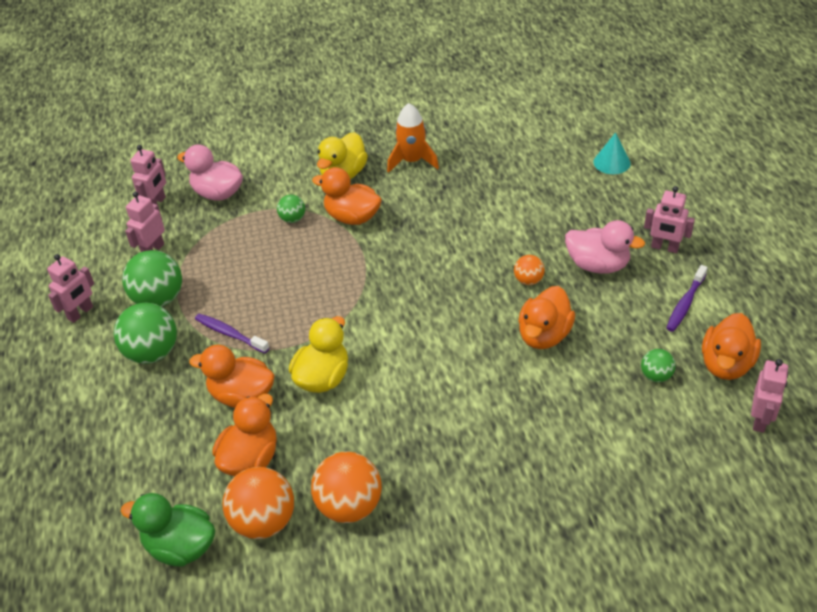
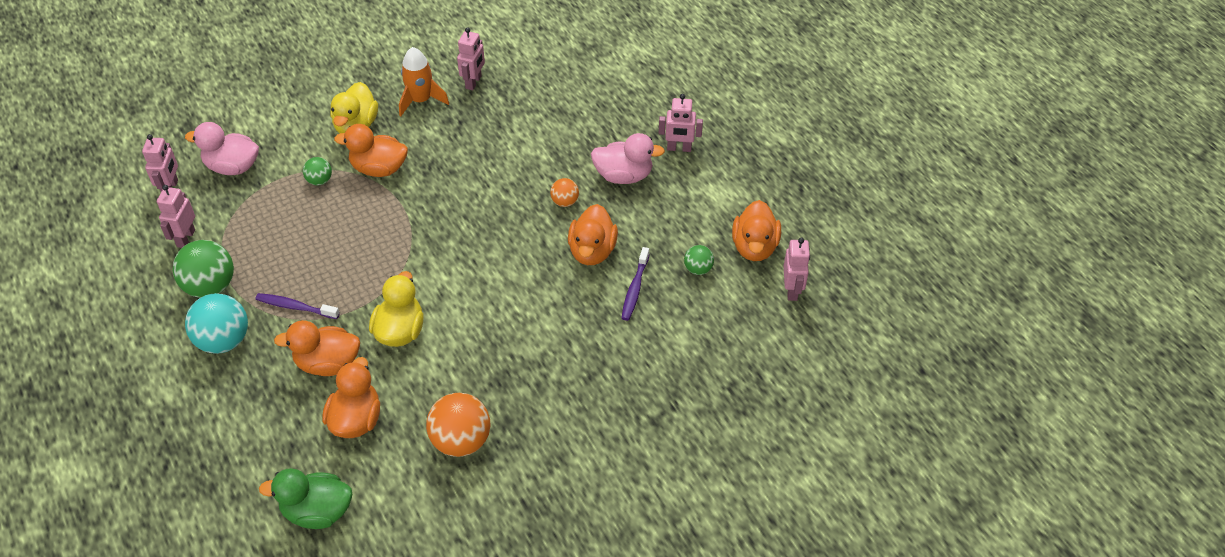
camera: 20 degrees left, 5 degrees up
pink robot [47,254,94,323] -> pink robot moved to [457,27,485,90]
green ball [114,303,177,364] -> turquoise ball [185,293,248,354]
orange ball [223,467,294,539] -> none
turquoise cone [594,132,631,174] -> none
purple toothbrush [666,265,708,332] -> purple toothbrush moved to [622,247,649,321]

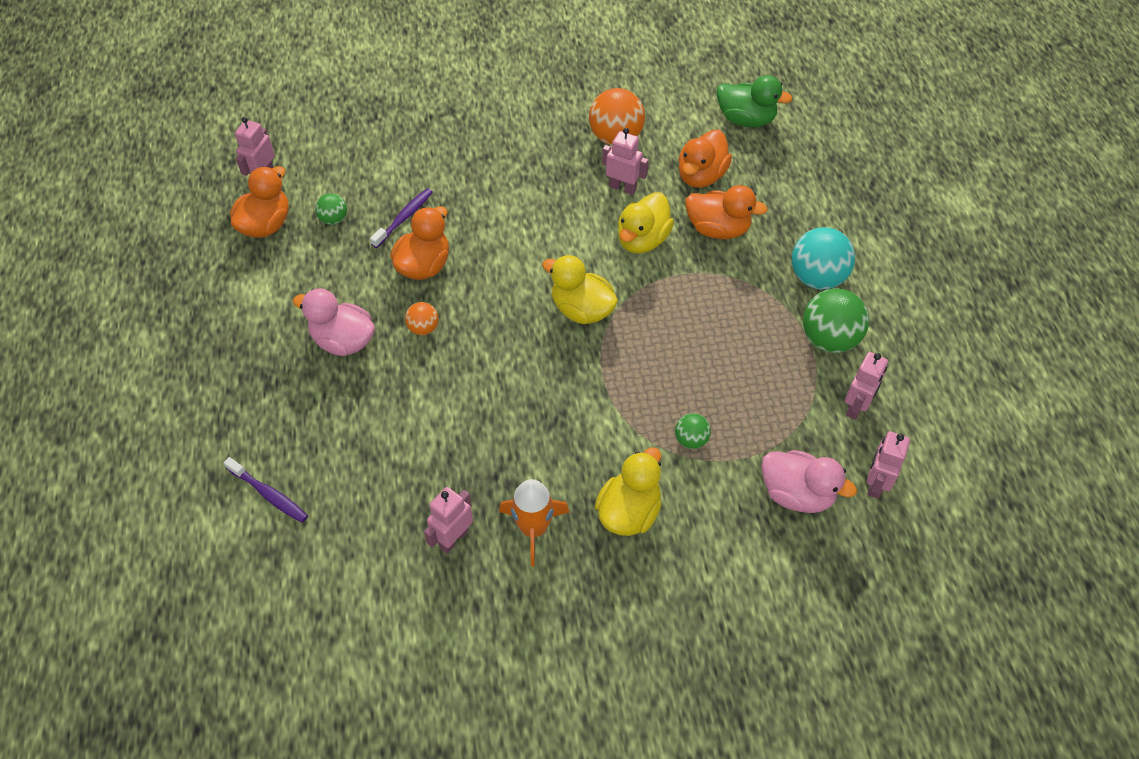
camera: 160 degrees left, 5 degrees up
purple toothbrush [255,293,340,319] -> purple toothbrush moved to [224,457,308,523]
orange duck [334,124,408,177] -> none
pink robot [659,94,703,152] -> pink robot moved to [602,128,649,195]
none -> yellow duck [542,255,618,324]

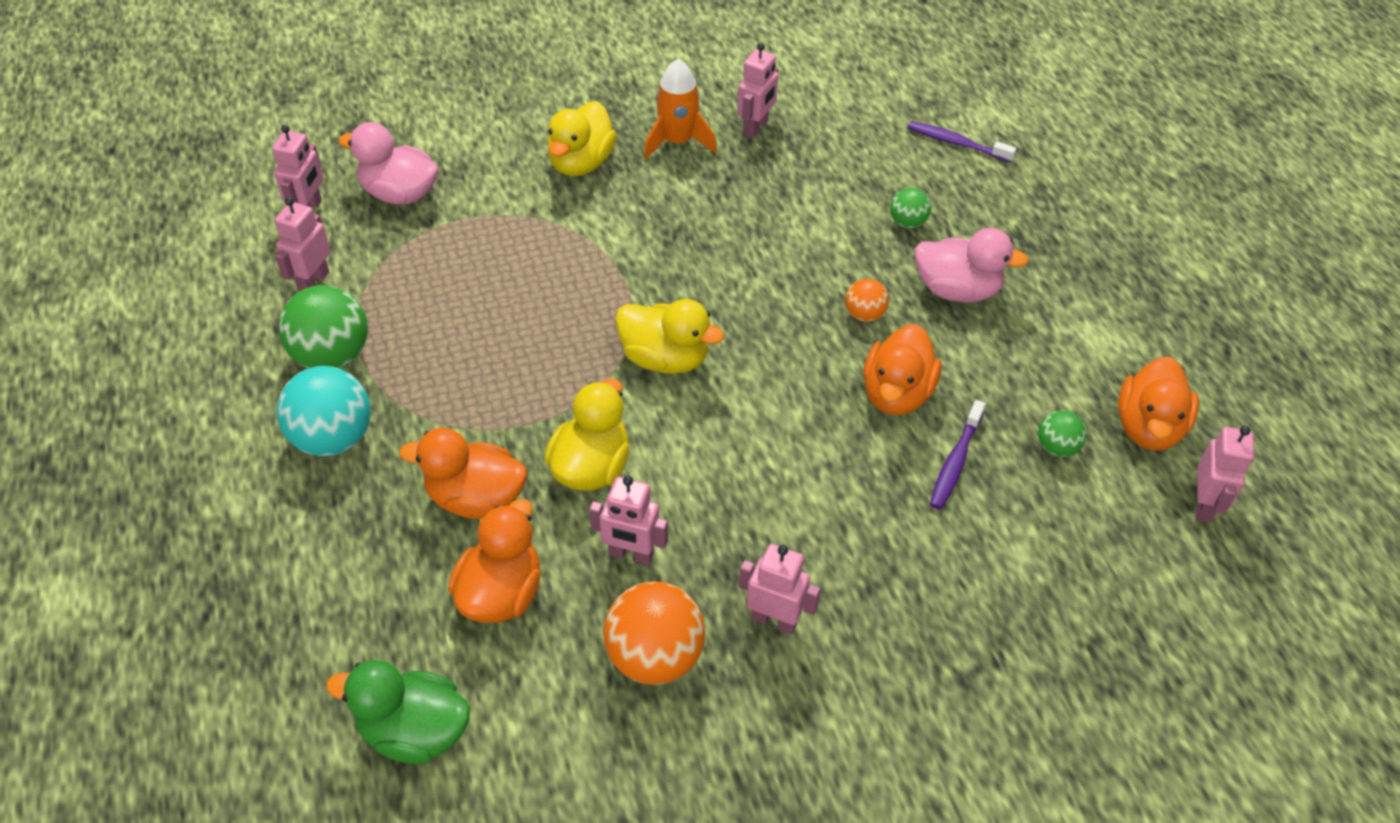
camera: 170 degrees right, 5 degrees down
green ball [675,413,711,449] -> green ball moved to [890,188,931,229]
none -> pink robot [739,544,821,634]

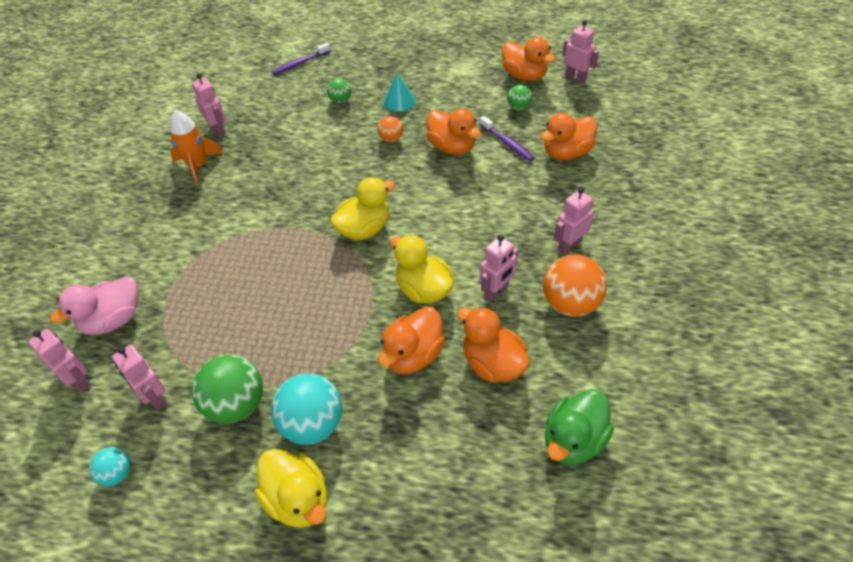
camera: 60 degrees left, 0 degrees up
yellow duck [547,101,617,176] -> yellow duck moved to [255,449,327,528]
pink duck [915,228,1029,303] -> turquoise cone [384,73,416,112]
none -> turquoise ball [89,447,131,486]
none -> orange duck [540,113,597,160]

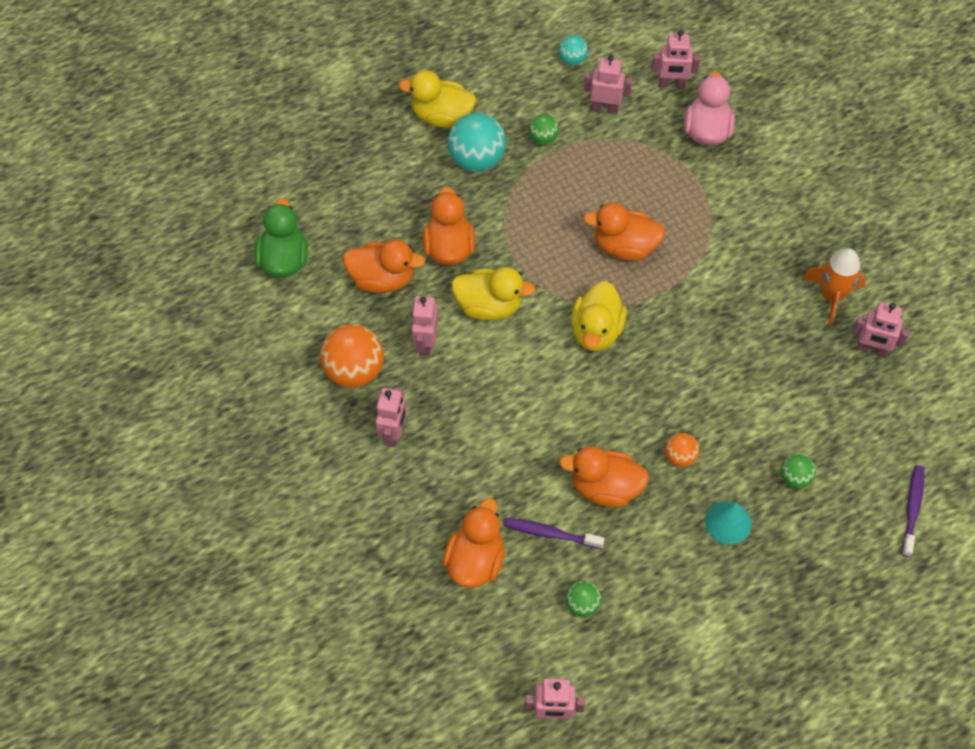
camera: 140 degrees right, 10 degrees up
green ball [192,354,263,424] -> green ball [529,114,559,145], size x0.53
orange duck [502,37,555,81] -> orange duck moved to [583,202,666,261]

